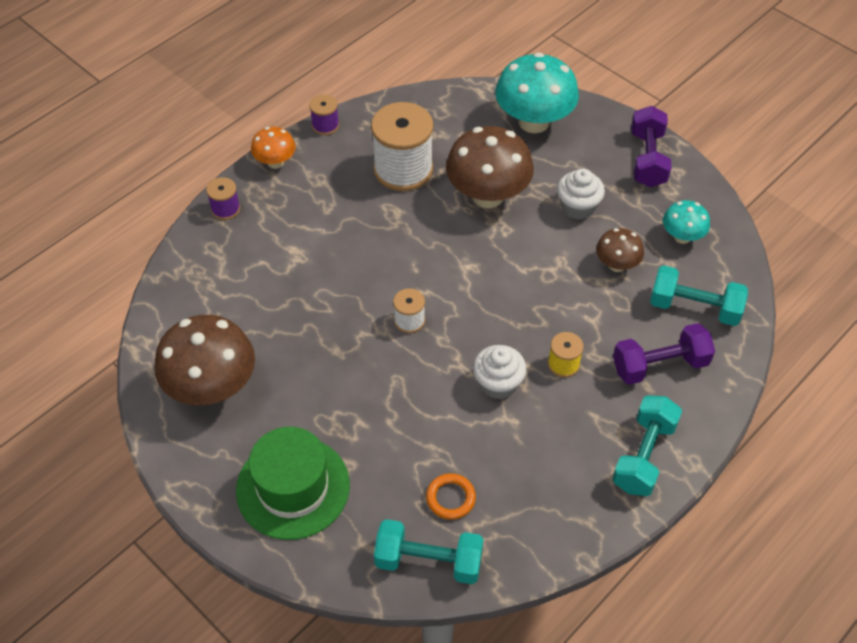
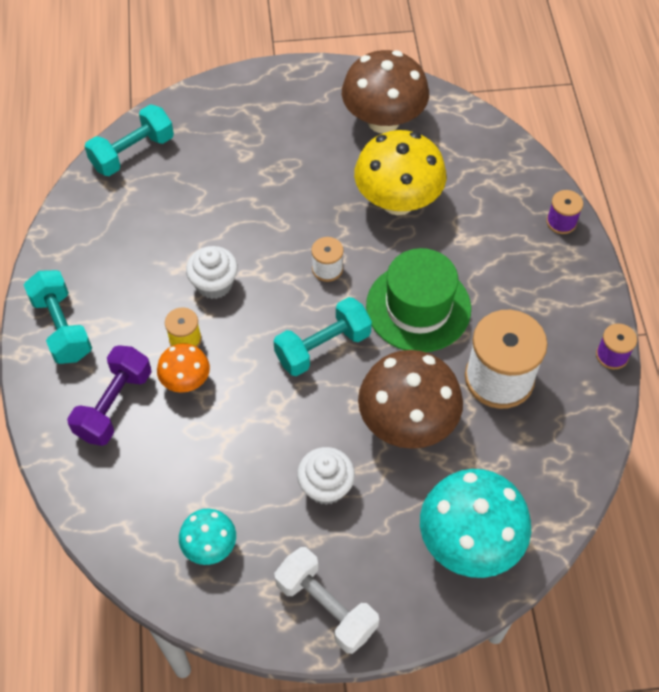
camera: 130 degrees right, 5 degrees up
green hat [236,427,350,540] -> green hat moved to [366,248,471,352]
orange mushroom [251,127,296,169] -> orange mushroom moved to [157,343,210,393]
orange ring [426,473,476,520] -> none
brown mushroom [596,228,644,272] -> none
purple dumbbell [631,106,672,187] -> white dumbbell [274,547,379,654]
turquoise dumbbell [650,265,748,326] -> turquoise dumbbell moved to [274,297,372,376]
none -> yellow mushroom [354,130,446,215]

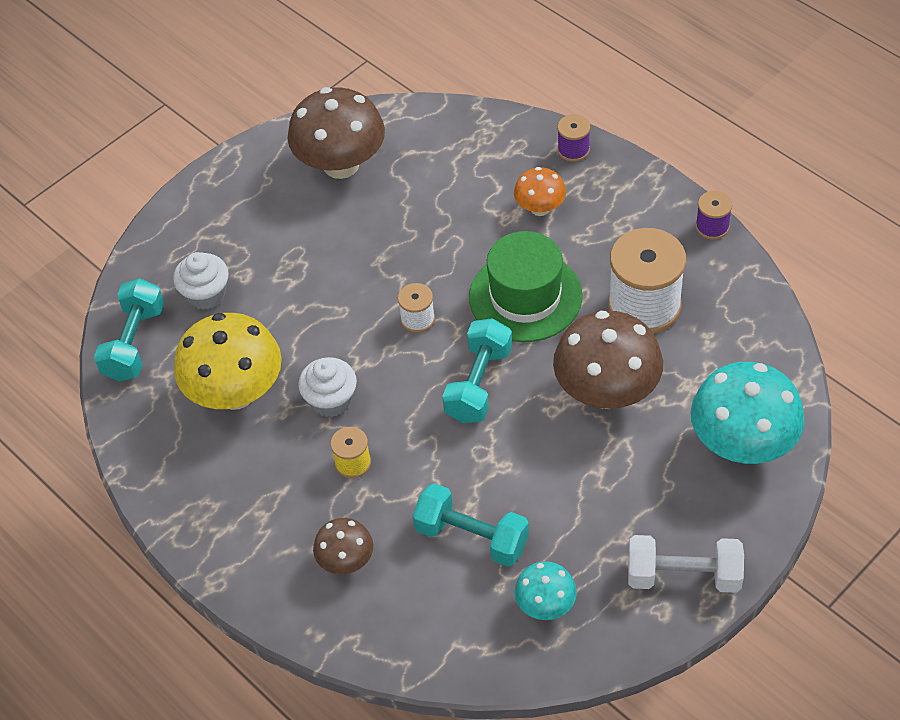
camera: 35 degrees left, 5 degrees down
turquoise dumbbell [24,270,92,364] -> turquoise dumbbell moved to [413,483,529,567]
purple dumbbell [67,345,152,446] -> brown mushroom [313,518,373,574]
orange mushroom [157,343,210,393] -> orange mushroom moved to [514,167,566,216]
white cupcake [297,447,355,505] -> white cupcake moved to [173,252,229,310]
yellow mushroom [354,130,446,215] -> yellow mushroom moved to [174,313,282,410]

